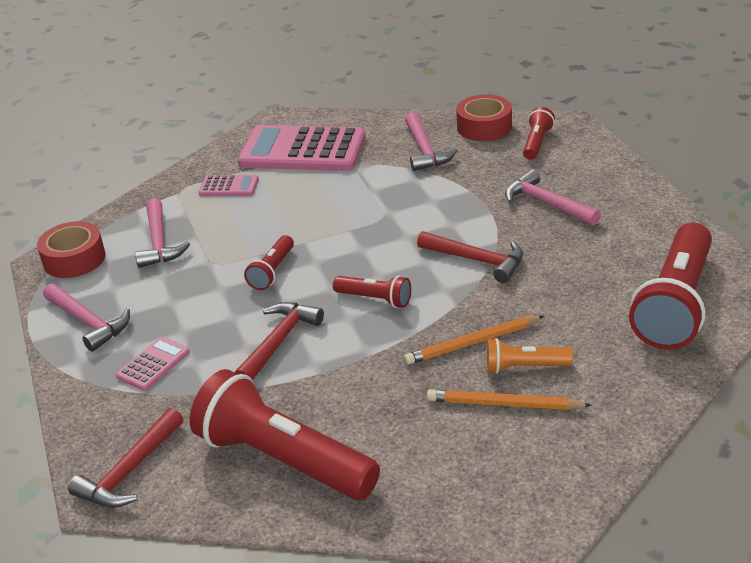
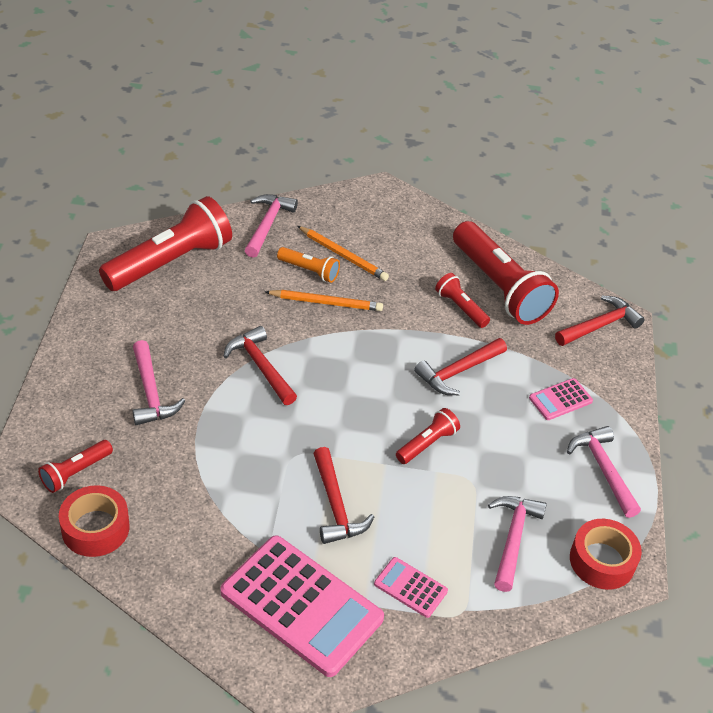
camera: 160 degrees left, 10 degrees up
red flashlight [333,276,411,308] -> red flashlight moved to [435,273,490,328]
pink hammer [405,112,458,171] -> pink hammer moved to [245,194,298,258]
none -> red hammer [313,447,374,544]

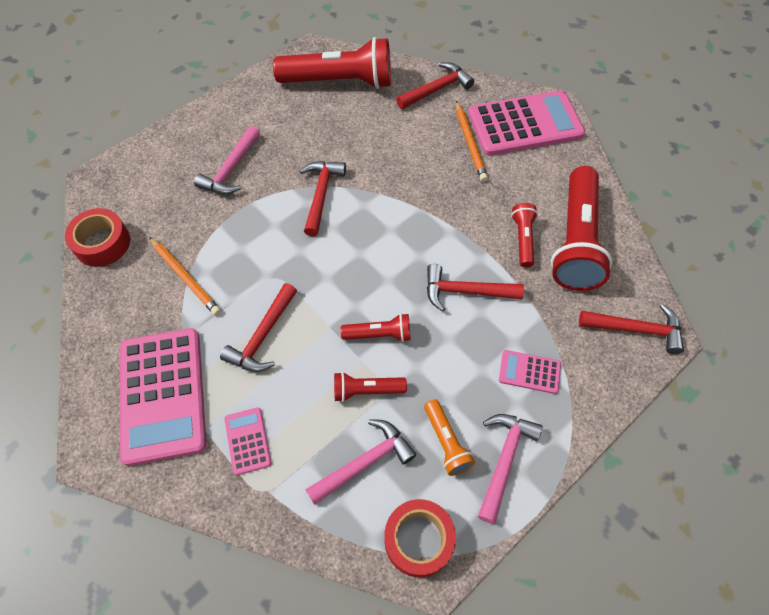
camera: 45 degrees right, 15 degrees up
red flashlight [38,440,113,493] -> red flashlight moved to [334,372,407,402]
pink hammer [245,194,298,258] -> red hammer [396,62,474,109]
orange pencil [265,290,383,311] -> orange pencil moved to [149,237,221,316]
orange flashlight [277,247,340,283] -> orange flashlight moved to [424,399,475,476]
none -> pink calculator [468,90,585,156]

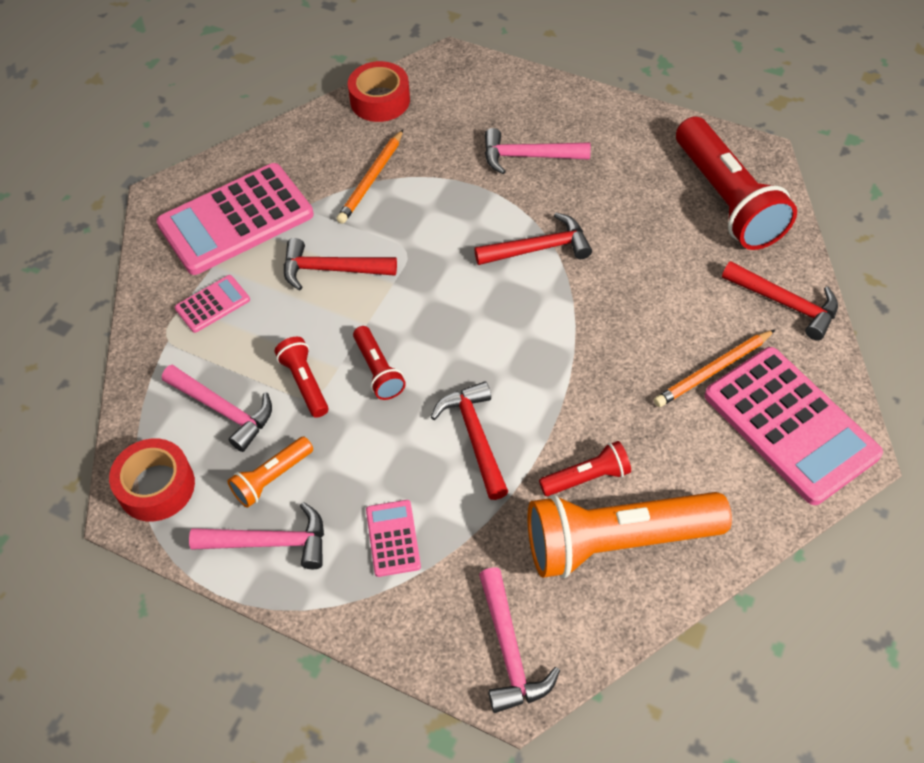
camera: 70 degrees right, 5 degrees down
red flashlight [551,166,612,291] -> orange flashlight [527,492,732,578]
red hammer [579,304,684,354] -> pink hammer [479,567,560,713]

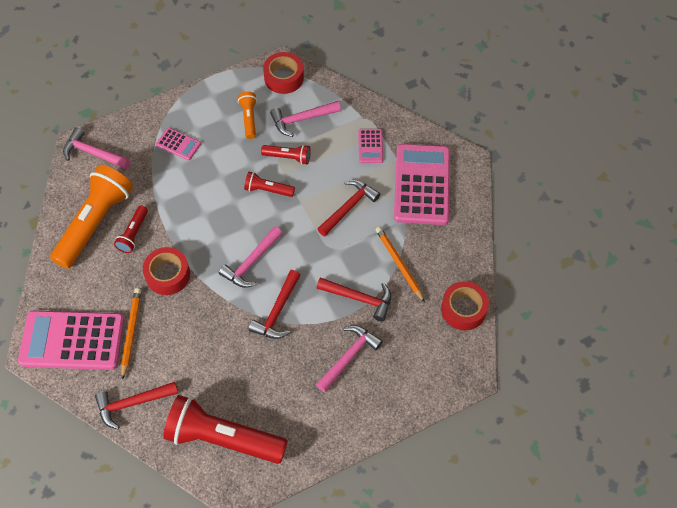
camera: 125 degrees right, 5 degrees up
pink hammer [189,502,324,569] -> pink hammer moved to [219,226,283,288]
red hammer [431,381,509,500] -> red hammer moved to [317,277,391,321]
none -> red tape [143,247,190,295]

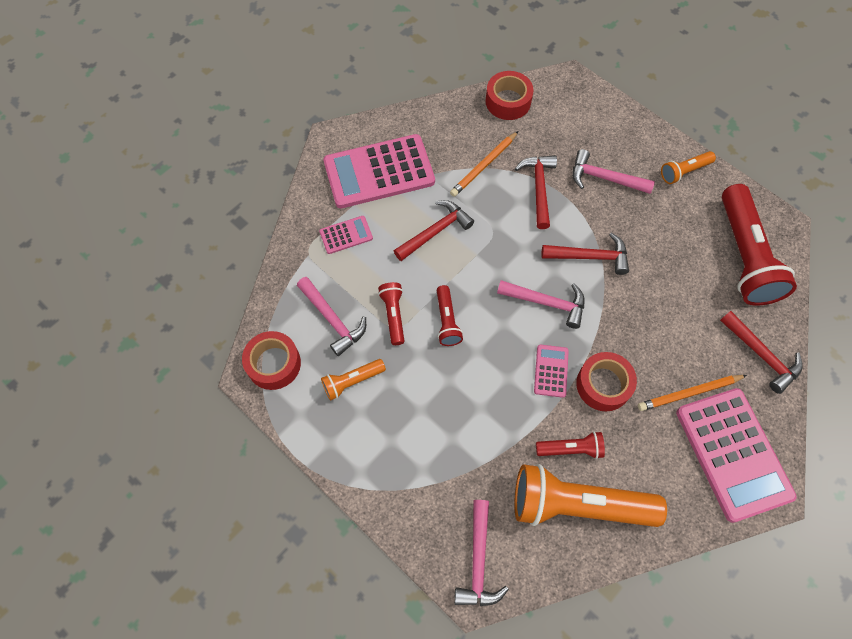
camera: 110 degrees left, 5 degrees up
pink calculator [156,128,201,160] -> pink calculator moved to [534,344,569,398]
red hammer [317,180,380,236] -> red hammer turned 120 degrees clockwise [394,200,474,261]
none -> orange flashlight [661,151,716,184]

